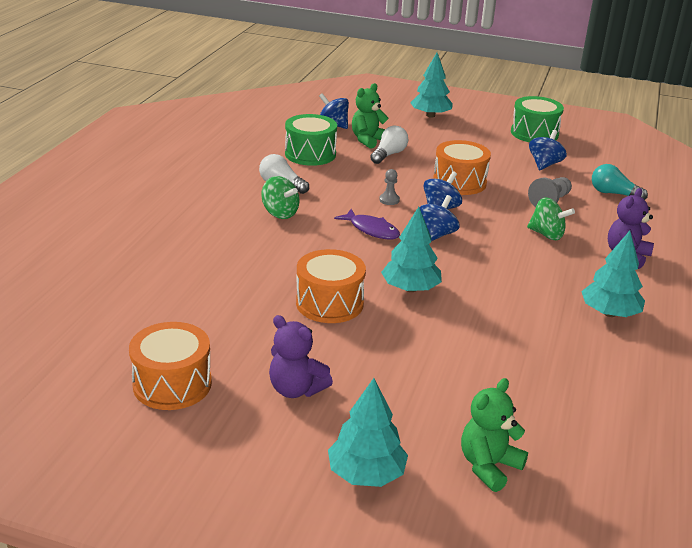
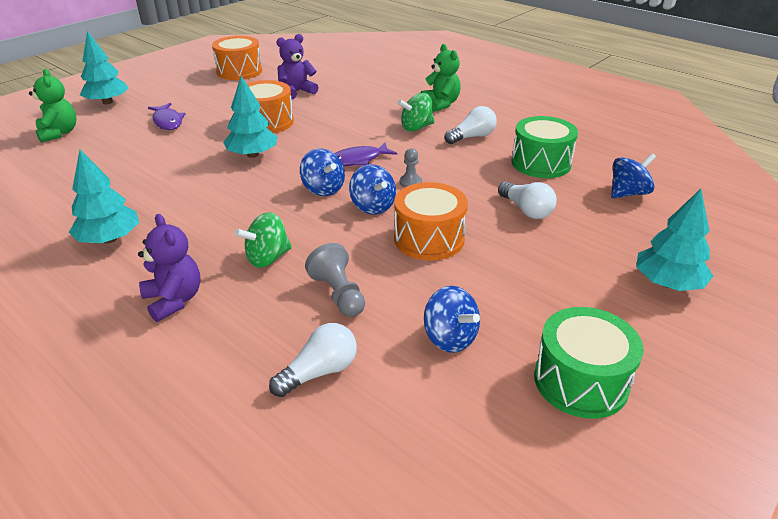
camera: 115 degrees right, 5 degrees up
purple teddy bear [269,315,333,398] -> purple teddy bear moved to [276,34,319,99]
green teddy bear [352,83,389,149] -> green teddy bear moved to [421,44,461,112]
turquoise light bulb [592,164,648,200] -> white light bulb [269,323,357,397]
none -> purple fish [148,103,185,130]

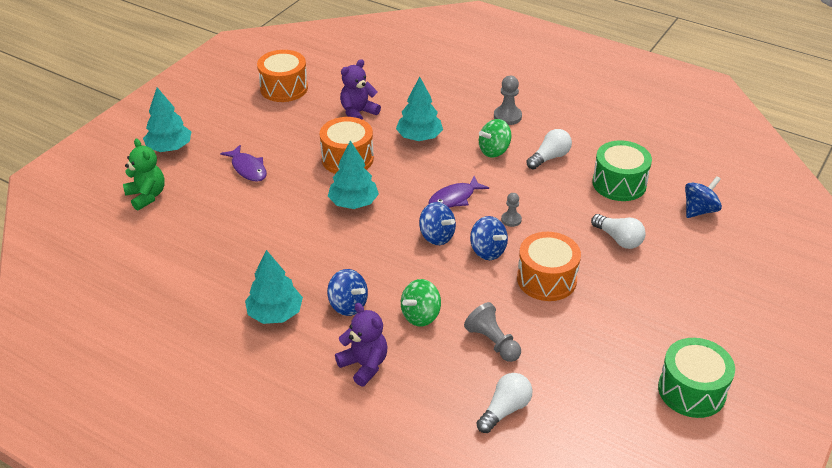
camera: 10 degrees left, 5 degrees up
green teddy bear [421,44,461,112] -> grey pawn [494,76,522,125]
blue spinning top [424,286,480,353] -> blue spinning top moved to [327,269,368,316]
turquoise tree [636,189,713,291] -> turquoise tree moved to [396,77,443,141]

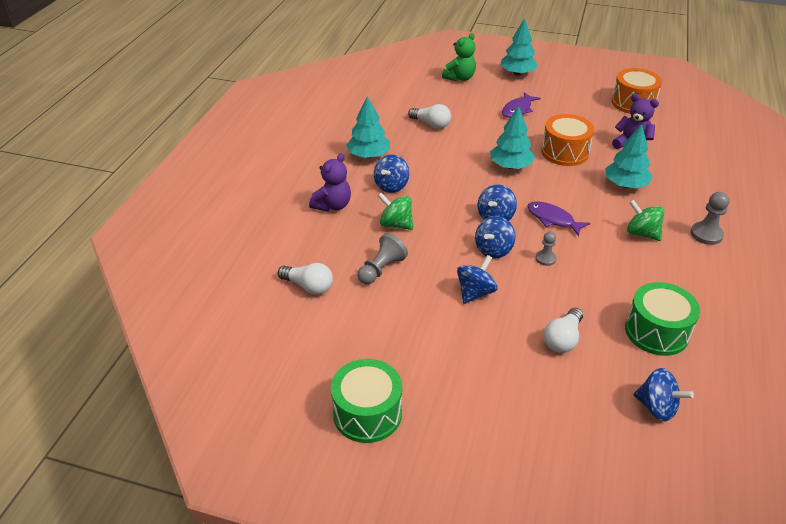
camera: 75 degrees right, 0 degrees up
orange drum [517,232,581,301] -> blue spinning top [457,255,498,304]
white light bulb [527,129,572,170] -> white light bulb moved to [408,104,451,129]

